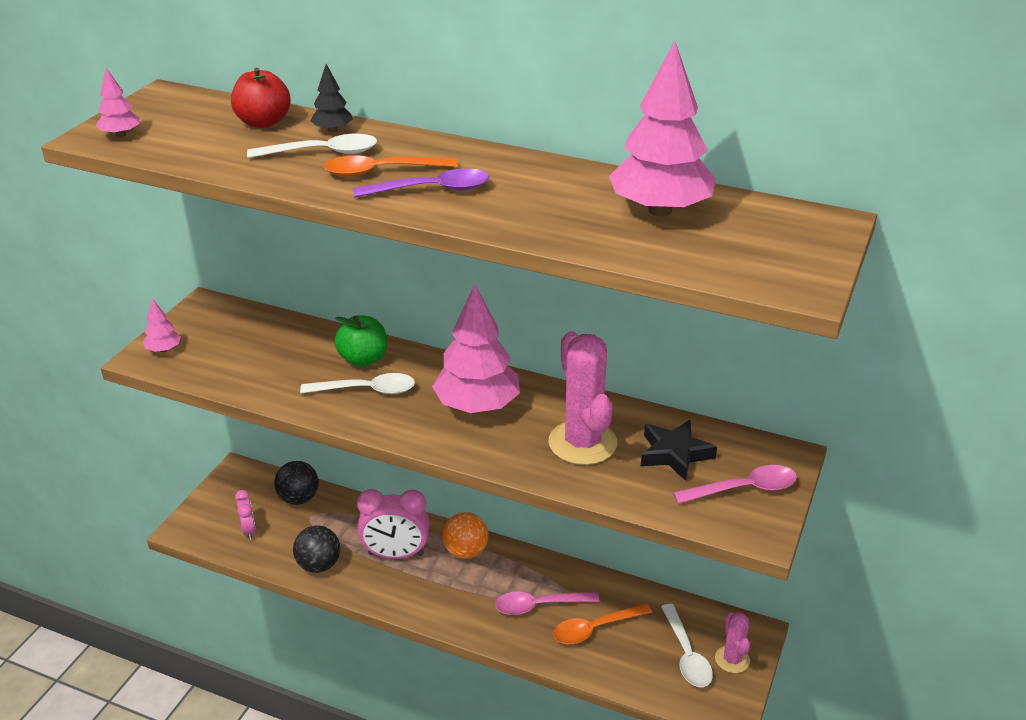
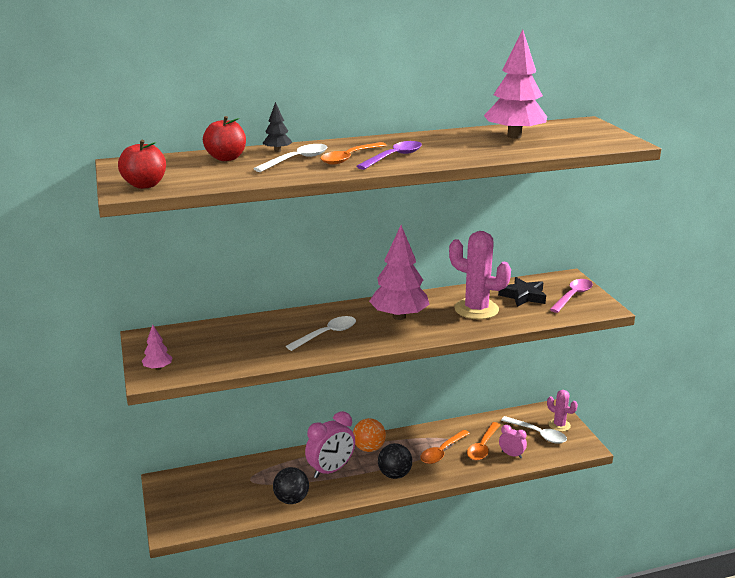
camera: 40 degrees left, 10 degrees down
pink tree [96,68,139,137] -> red apple [118,140,166,189]
pink clock [235,490,256,540] -> pink clock moved to [499,425,527,458]
black ball [274,461,319,505] -> black ball moved to [378,443,412,479]
green apple [334,315,387,367] -> none
pink spoon [495,592,600,615] -> orange spoon [420,430,470,464]

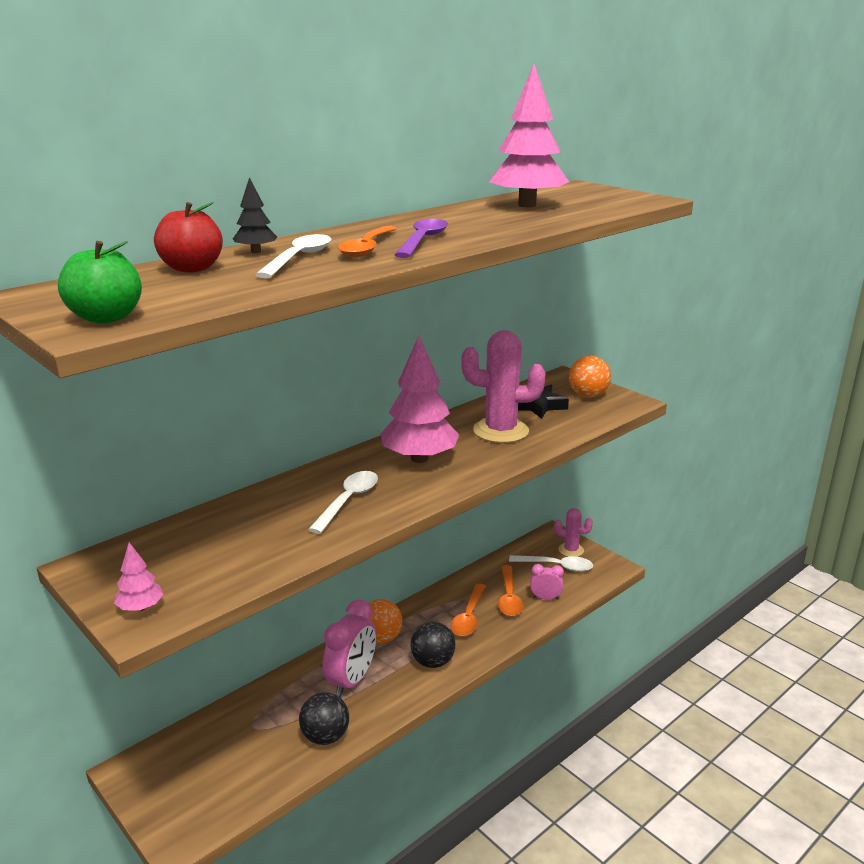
camera: 25 degrees left, 0 degrees up
red apple [118,140,166,189] -> green apple [58,241,142,324]
pink spoon [549,279,593,313] -> orange ball [569,356,611,398]

